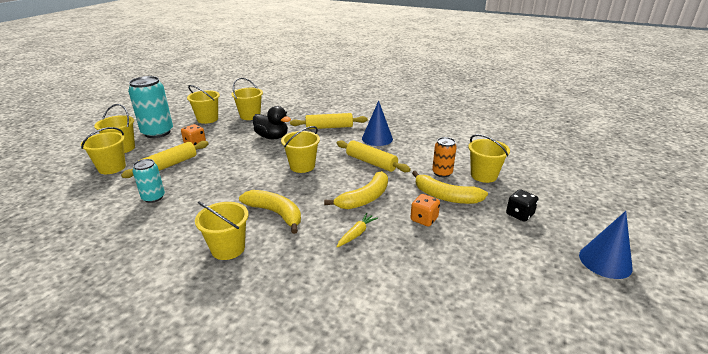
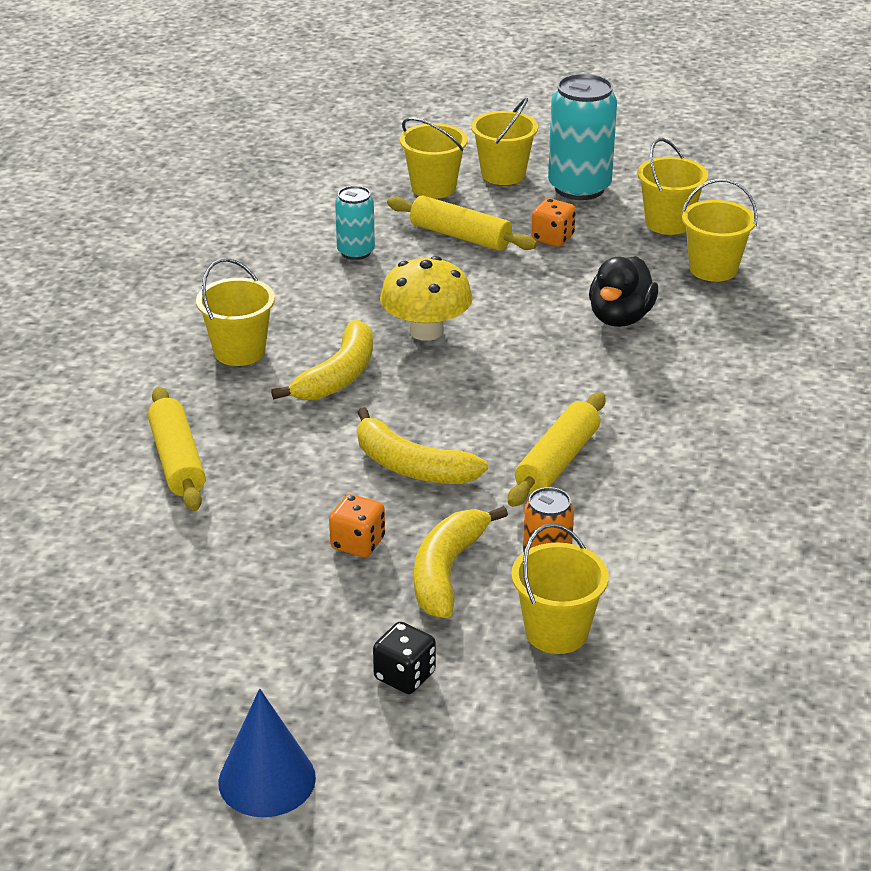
camera: 80 degrees right, 5 degrees up
yellow bucket [281,126,320,173] -> none
yellow rolling pin [290,113,368,129] -> yellow rolling pin moved to [148,387,206,511]
yellow carrot [337,213,378,247] -> none
blue cone [362,100,393,146] -> none
none -> yellow mushroom [380,256,473,341]

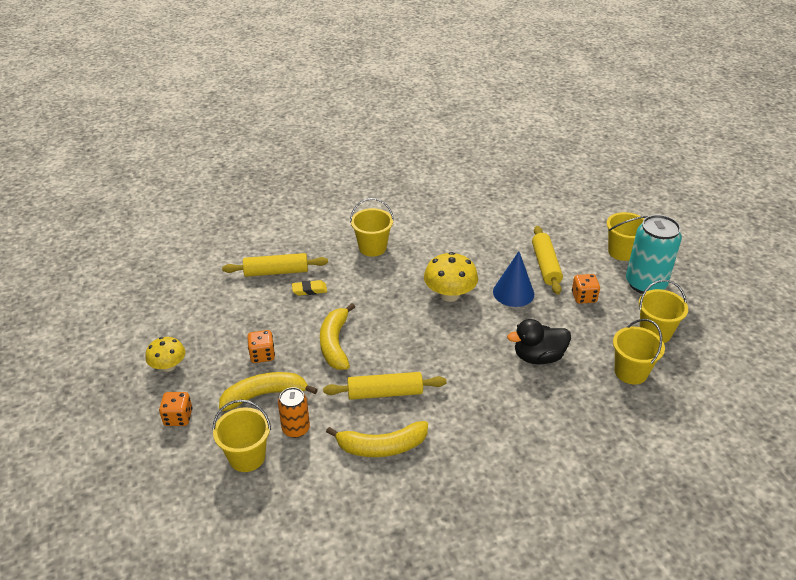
camera: 55 degrees right, 5 degrees up
yellow rolling pin [148,387,206,511] -> yellow rolling pin turned 45 degrees clockwise [222,253,328,277]
blue cone [218,689,316,817] -> blue cone moved to [493,251,534,307]
yellow banana [271,320,373,400] -> yellow banana moved to [326,421,428,457]
turquoise can [335,186,375,260] -> none
black dice [373,622,436,694] -> orange dice [159,392,192,426]
yellow bucket [400,118,468,199] -> none
none -> yellow mushroom [145,337,185,372]
none -> yellow eraser [292,280,327,296]

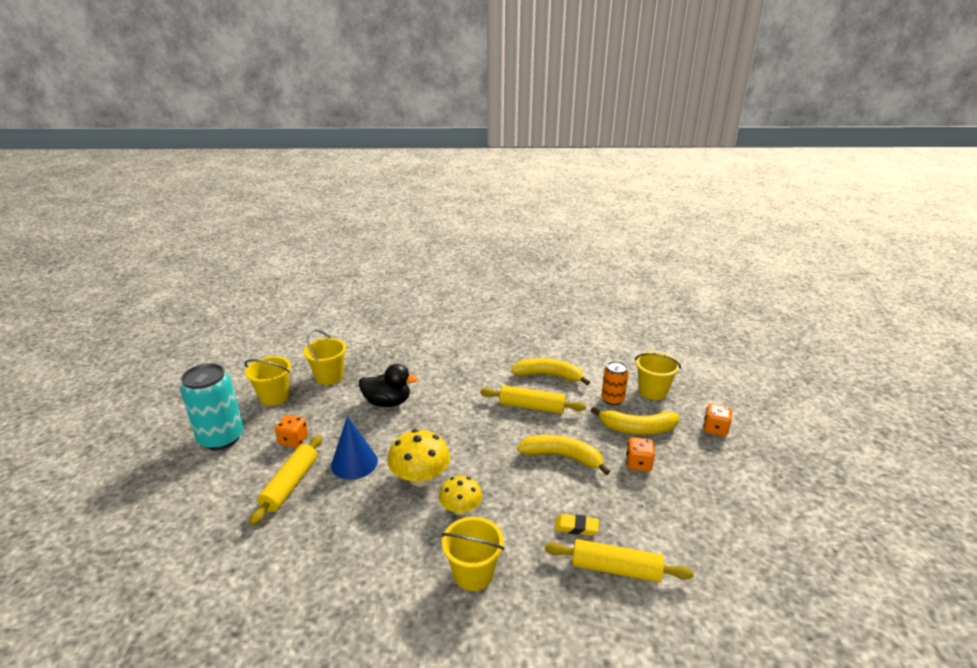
camera: 160 degrees left, 10 degrees down
yellow mushroom [145,337,185,372] -> yellow mushroom moved to [439,476,482,515]
yellow banana [320,303,355,370] -> yellow banana turned 90 degrees counterclockwise [517,435,610,475]
yellow bucket [607,212,648,261] -> none

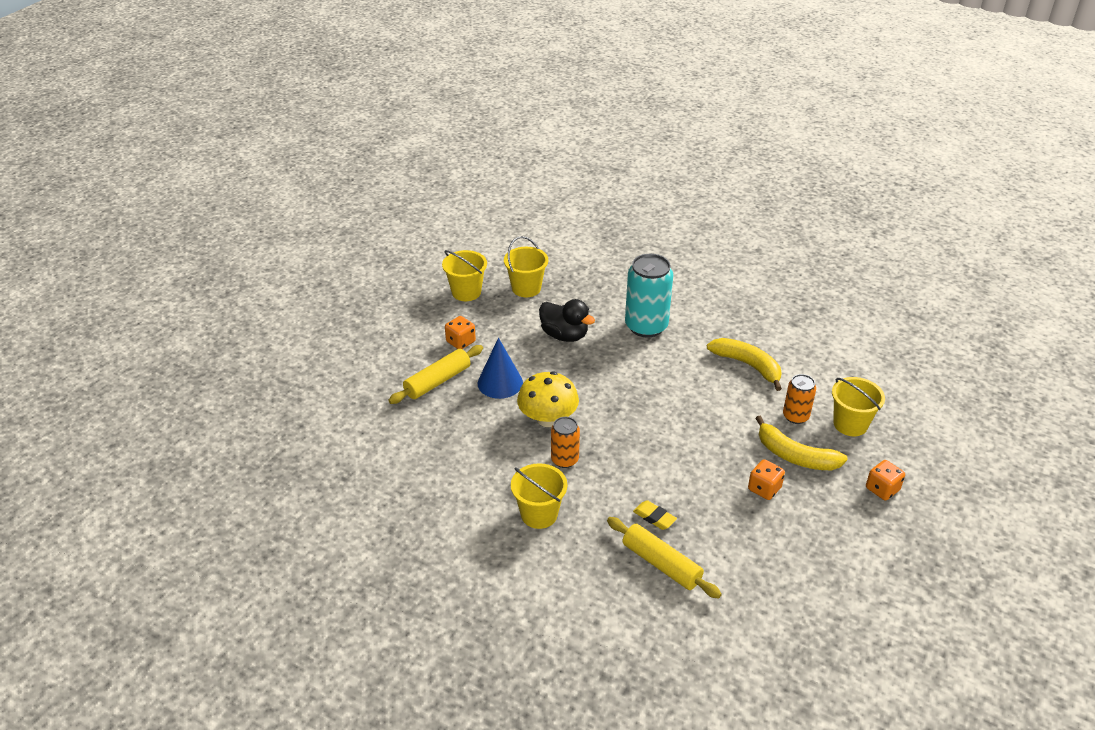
camera: 30 degrees right, 10 degrees up
turquoise can [180,363,244,450] -> turquoise can moved to [625,254,673,338]
yellow mushroom [439,476,482,515] -> orange can [551,417,580,468]
yellow rolling pin [480,385,586,414] -> none
yellow banana [517,435,610,475] -> none

